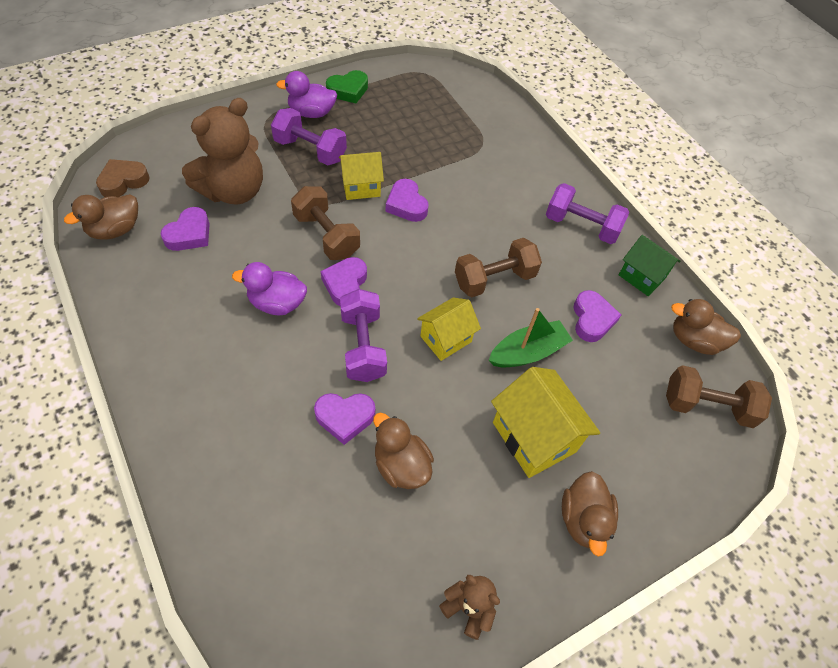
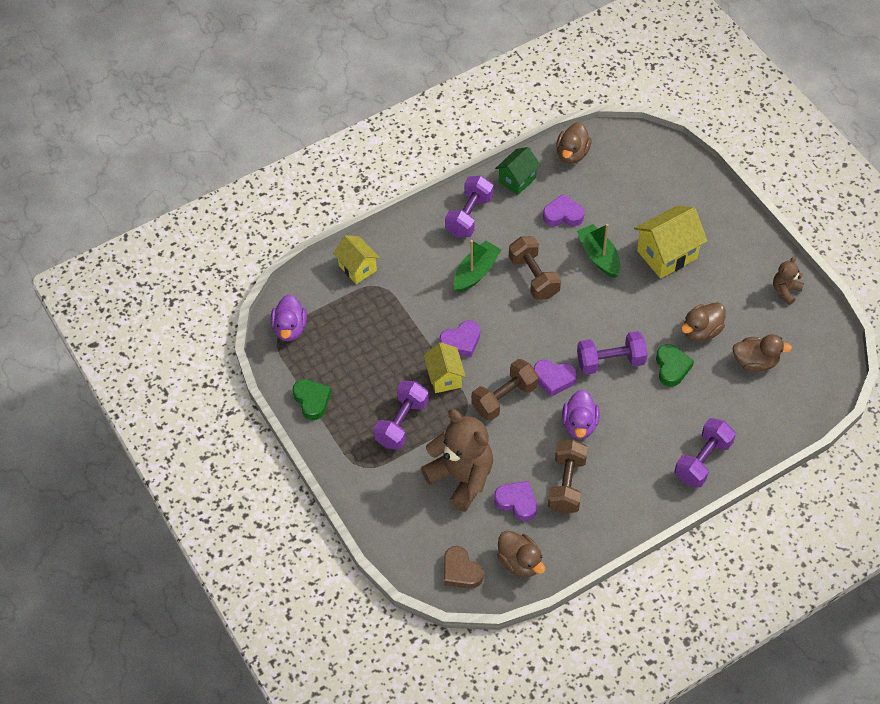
camera: 85 degrees left, 0 degrees up
purple duck [276,71,337,118] -> purple duck moved to [271,294,307,341]
purple heart [314,393,375,445] -> green heart [656,344,694,387]
yellow house [417,297,481,361] -> yellow house moved to [333,235,380,284]
brown duck [562,471,618,557] -> brown duck moved to [733,334,792,372]
brown dumbbell [666,365,772,428] -> brown dumbbell moved to [548,440,588,514]
none -> green boat [454,240,502,293]
none -> purple dumbbell [675,418,736,488]

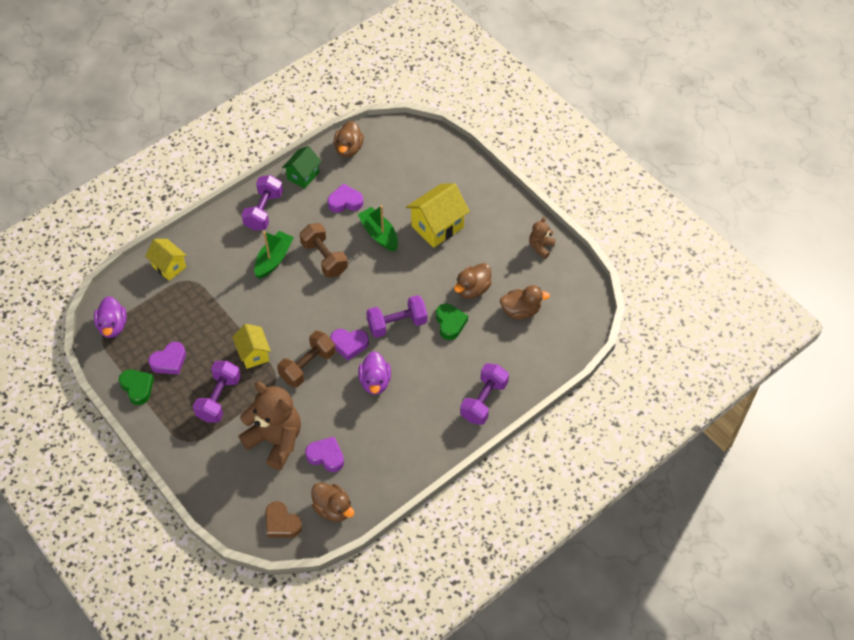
camera: 10 degrees left, 0 degrees up
purple heart [440,320,480,357] -> purple heart moved to [148,342,186,374]
brown dumbbell [548,440,588,514] -> none

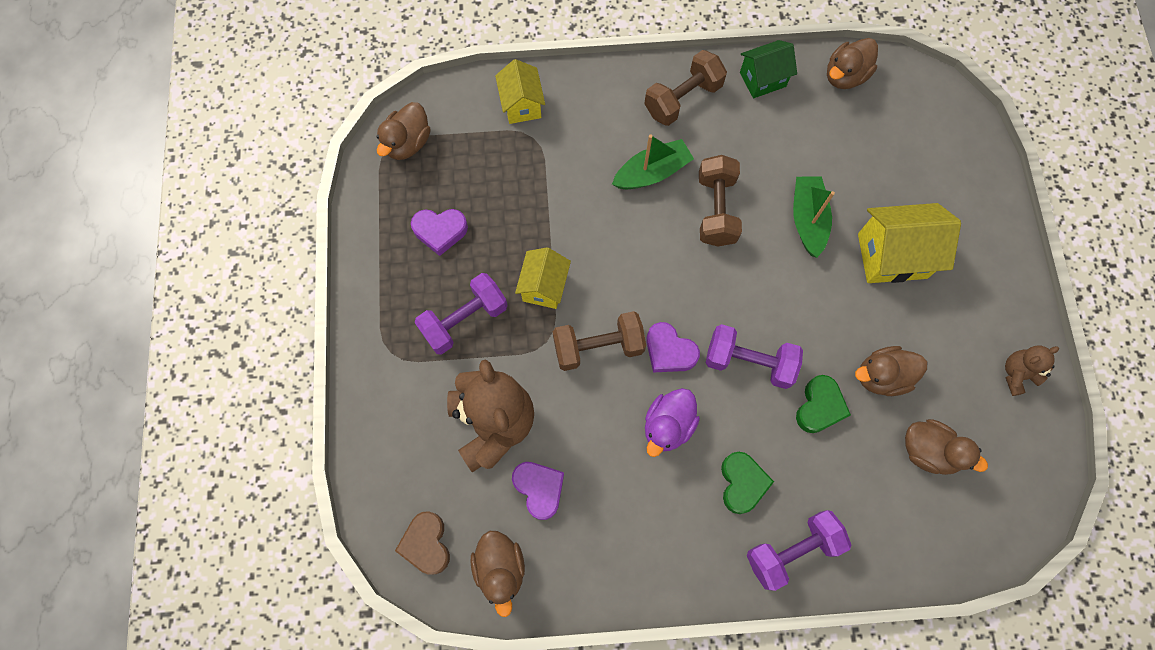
camera: 35 degrees right, 15 degrees up
purple duck [94,296,127,338] -> brown duck [377,102,431,160]
green heart [119,370,154,405] -> green heart moved to [721,452,774,514]
purple dumbbell [242,175,283,231] -> brown dumbbell [644,50,727,126]
purple heart [328,184,363,213] -> none

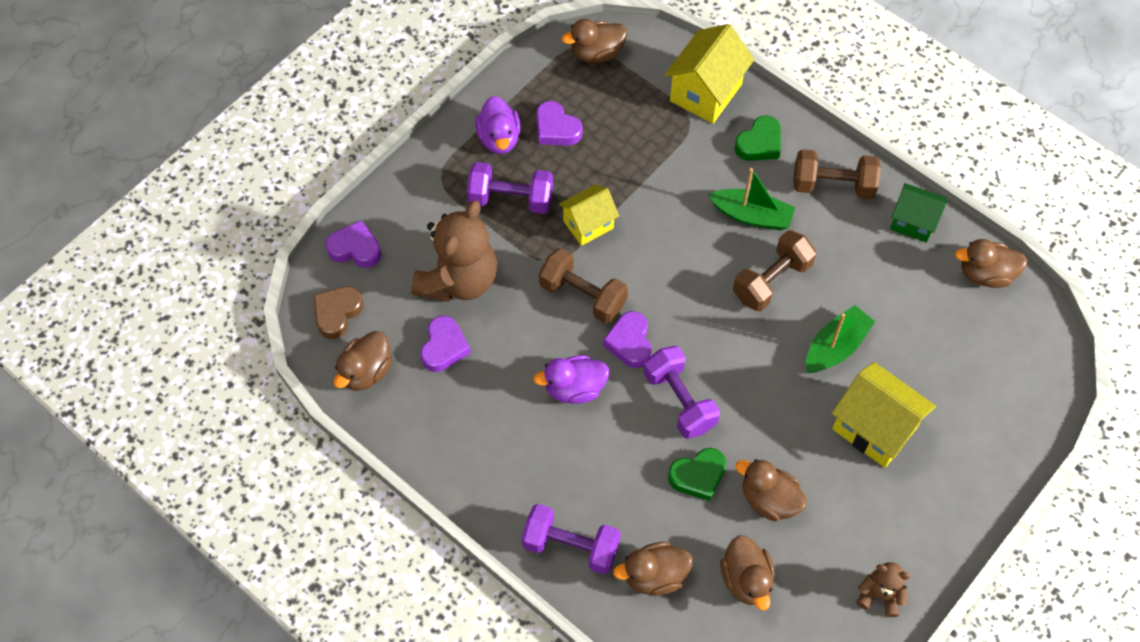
camera: 45 degrees right, 10 degrees down
yellow house [495,59,545,124] -> yellow house [664,24,755,124], size x1.56
green heart [721,452,774,514] -> green heart moved to [735,115,781,161]
none -> purple heart [325,220,381,268]
none -> purple duck [475,96,521,154]
none -> brown duck [613,542,693,596]

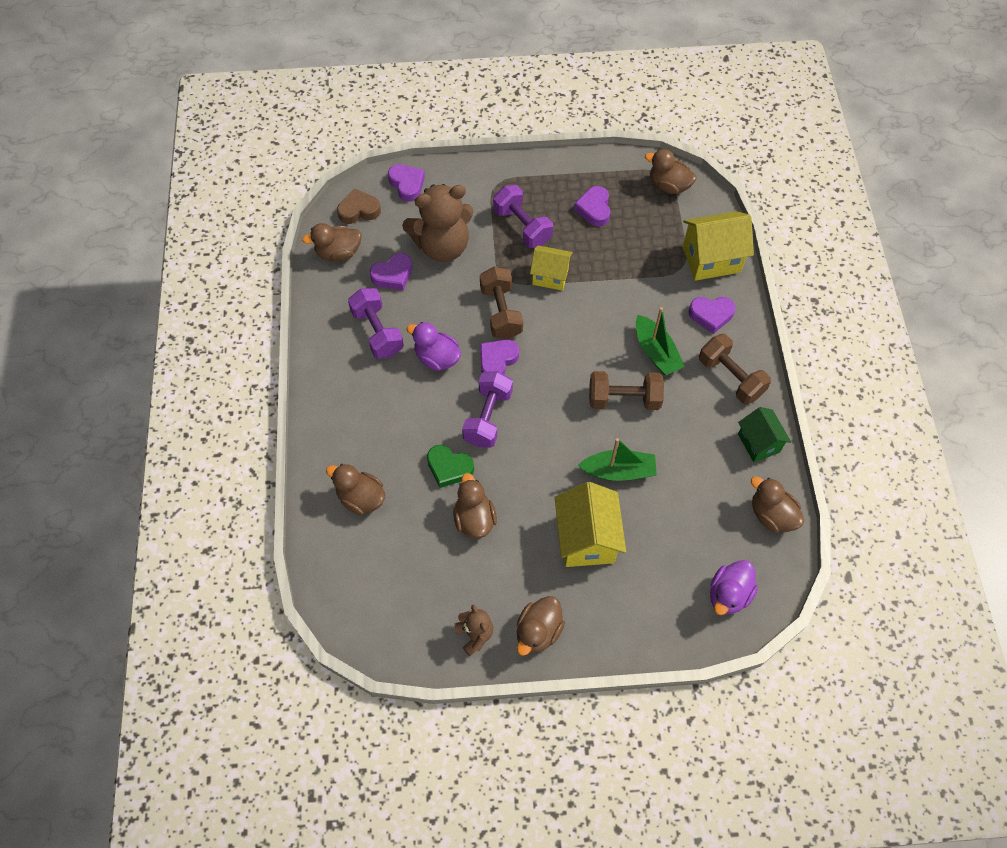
camera: 45 degrees right, 0 degrees up
purple duck [475,96,521,154] -> purple duck moved to [710,560,758,615]
purple dumbbell [522,504,621,575] -> purple dumbbell moved to [348,288,404,359]
brown duck [720,535,775,610] -> brown duck moved to [517,596,565,656]
green heart [735,115,781,161] -> purple heart [689,297,736,334]

